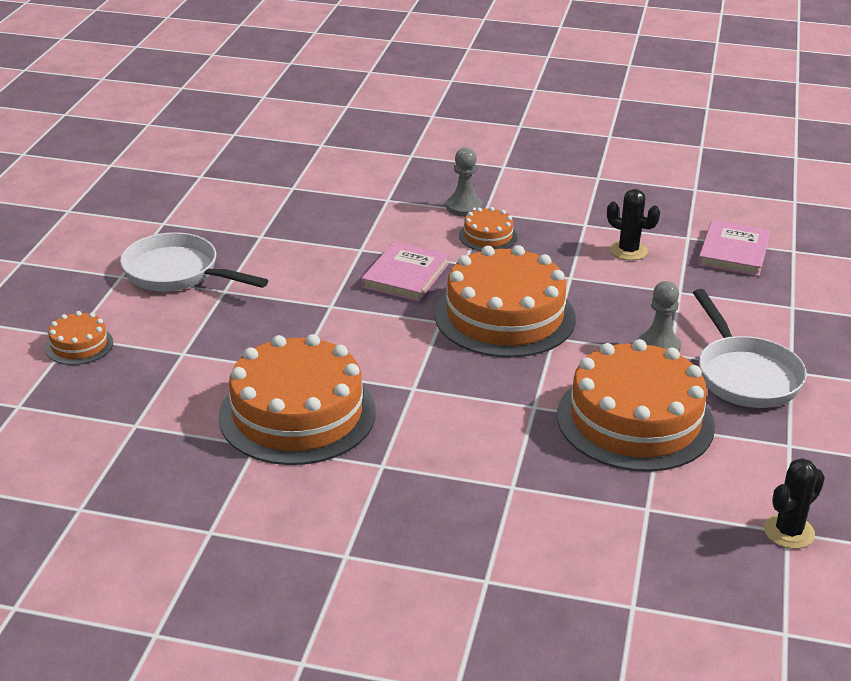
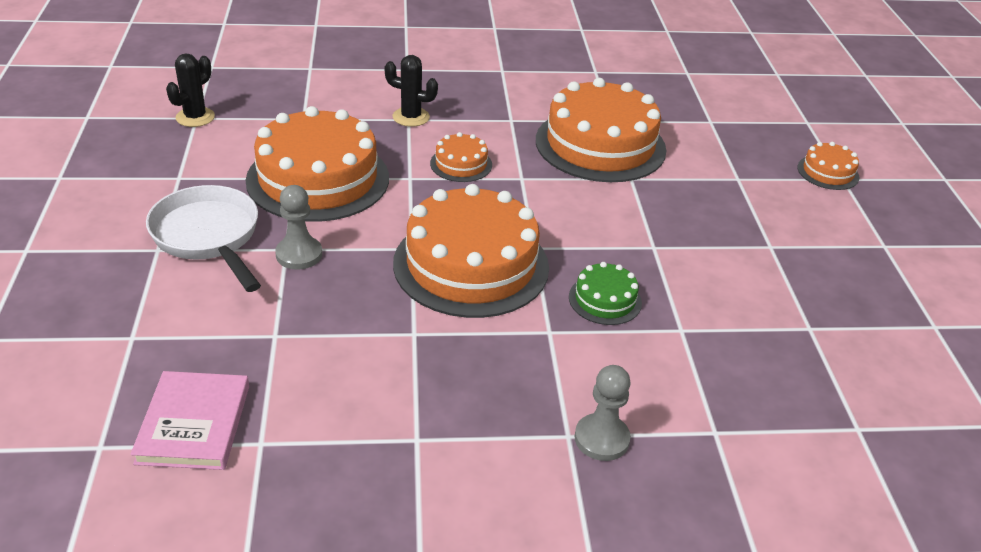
camera: 160 degrees right, 5 degrees up
white pan [120,232,269,291] -> none
pink book [361,241,449,302] -> green cake [569,262,642,325]
orange cake [459,207,517,251] -> orange cake moved to [430,132,492,182]
black cactus [607,189,660,260] -> black cactus moved to [385,55,438,127]

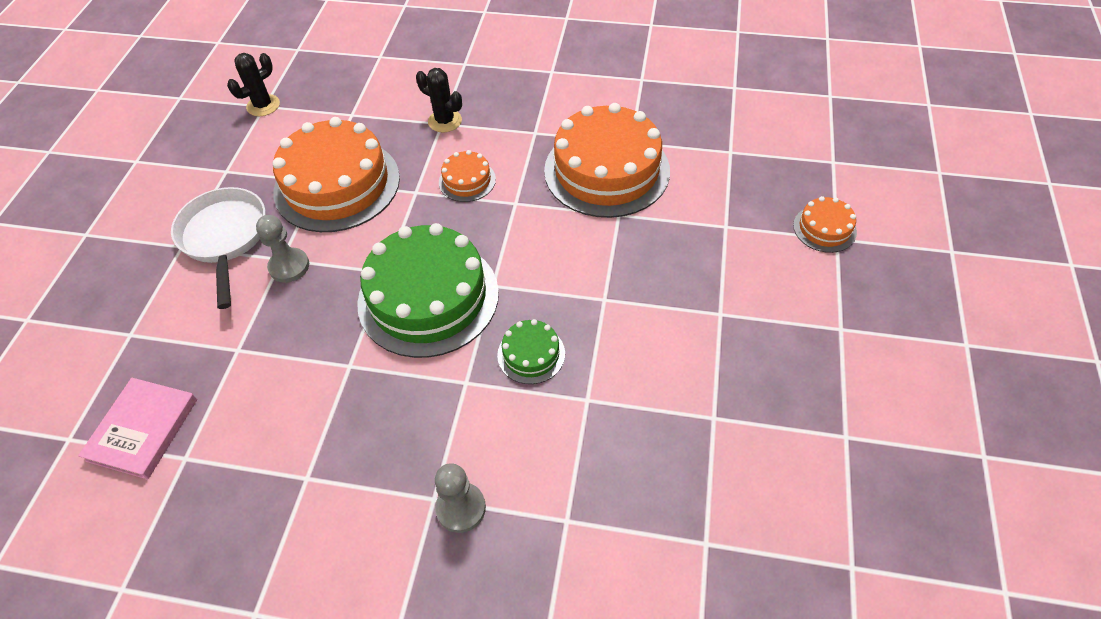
camera: 20 degrees right, 15 degrees up
orange cake [393,184,549,318] -> green cake [357,223,499,358]

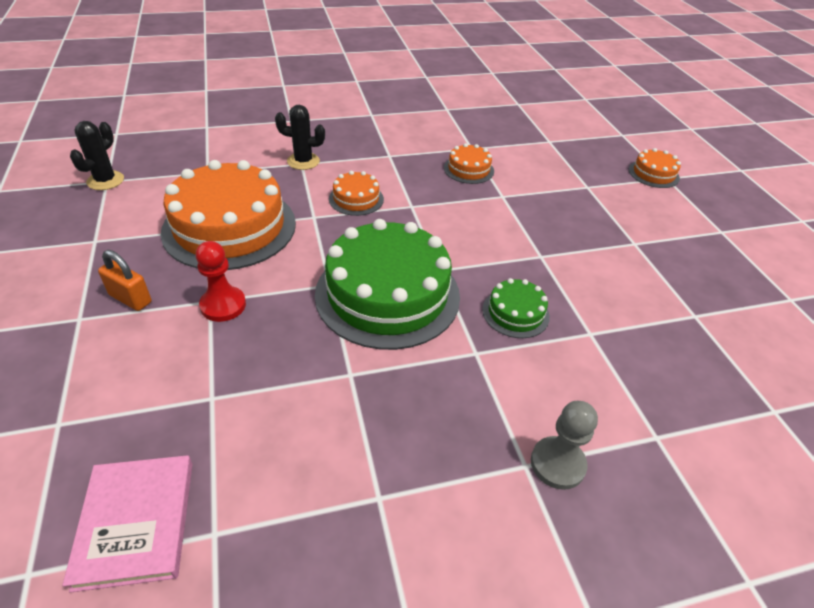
camera: 30 degrees left, 10 degrees down
white pan [171,187,266,309] -> orange padlock [98,250,151,311]
grey pawn [256,215,309,283] -> red pawn [195,241,246,322]
orange cake [544,103,670,218] -> orange cake [444,143,494,184], size x0.46

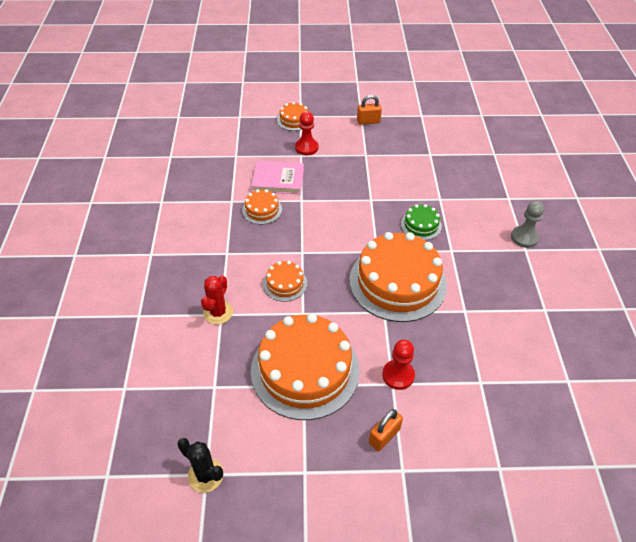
camera: 75 degrees left, 5 degrees up
pink book [62,455,192,593] -> pink book moved to [251,161,304,194]
black cactus [275,105,325,170] -> red cactus [201,275,233,324]
green cake [315,219,460,350] -> orange cake [349,232,447,322]
none -> red pawn [295,112,318,155]
none -> orange padlock [357,95,382,125]

